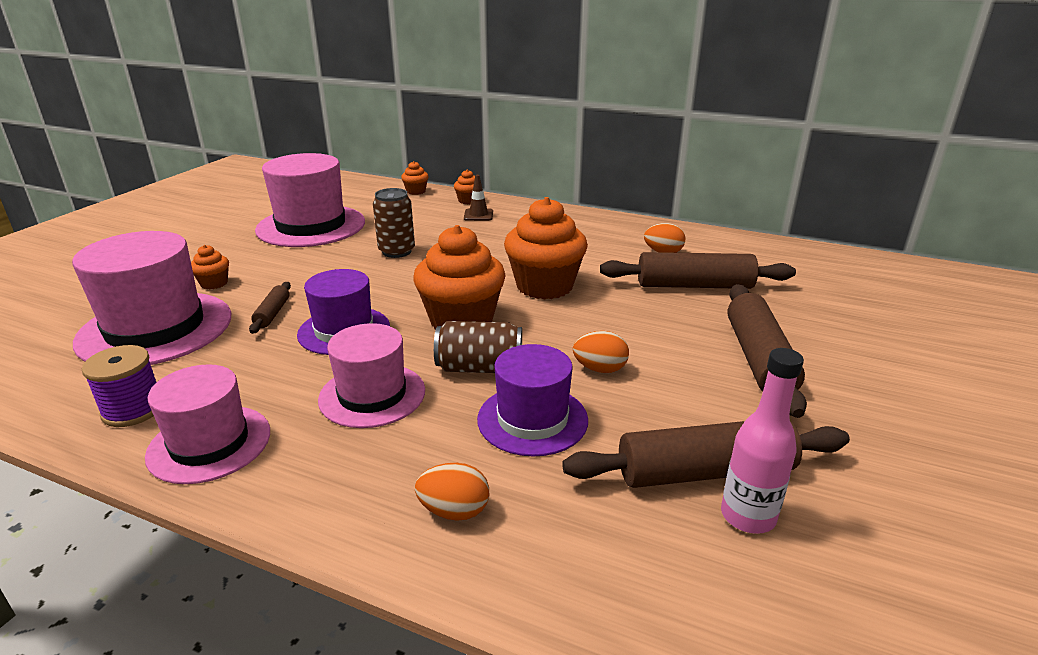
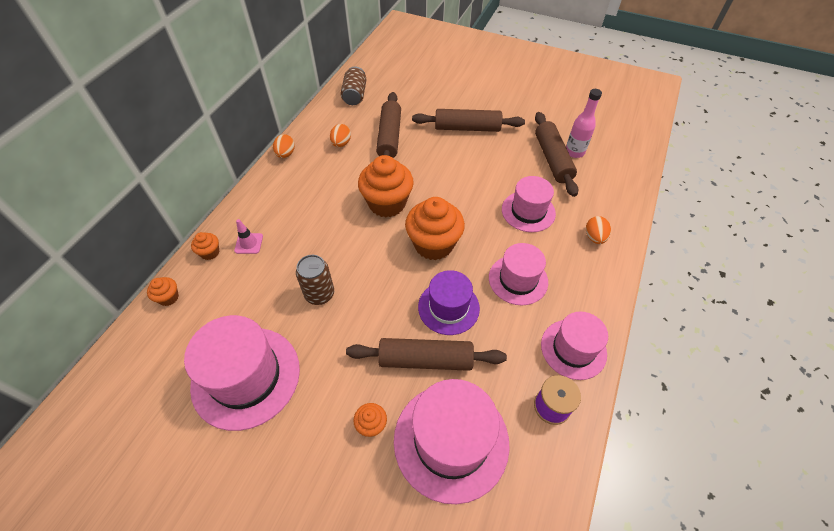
camera: 90 degrees left, 25 degrees up
brown rolling pin [249,282,291,334] -> brown rolling pin [346,338,507,371], size x2.06
brown can [434,321,522,373] -> brown can moved to [340,66,367,105]
brown traffic cone [464,175,493,221] -> pink traffic cone [234,219,263,254]
purple hat [477,344,588,456] -> pink hat [502,176,556,232]
orange egg [573,331,629,373] -> orange egg moved to [273,134,295,158]

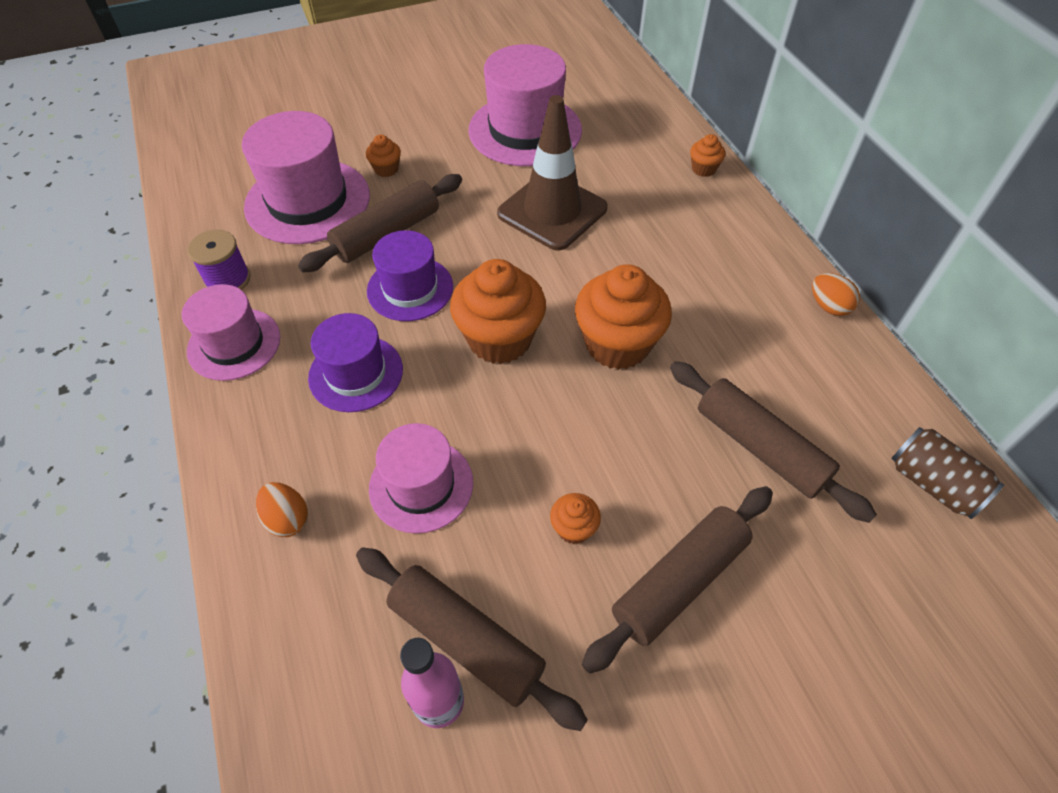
camera: 135 degrees right, 0 degrees up
orange cupcake [147,277,179,306] -> orange cupcake moved to [550,493,601,544]
pink traffic cone [234,219,263,254] -> none
brown can [296,255,334,305] -> brown traffic cone [497,95,608,251]
orange egg [330,124,351,147] -> none
pink hat [489,243,548,305] -> purple hat [308,313,403,412]

